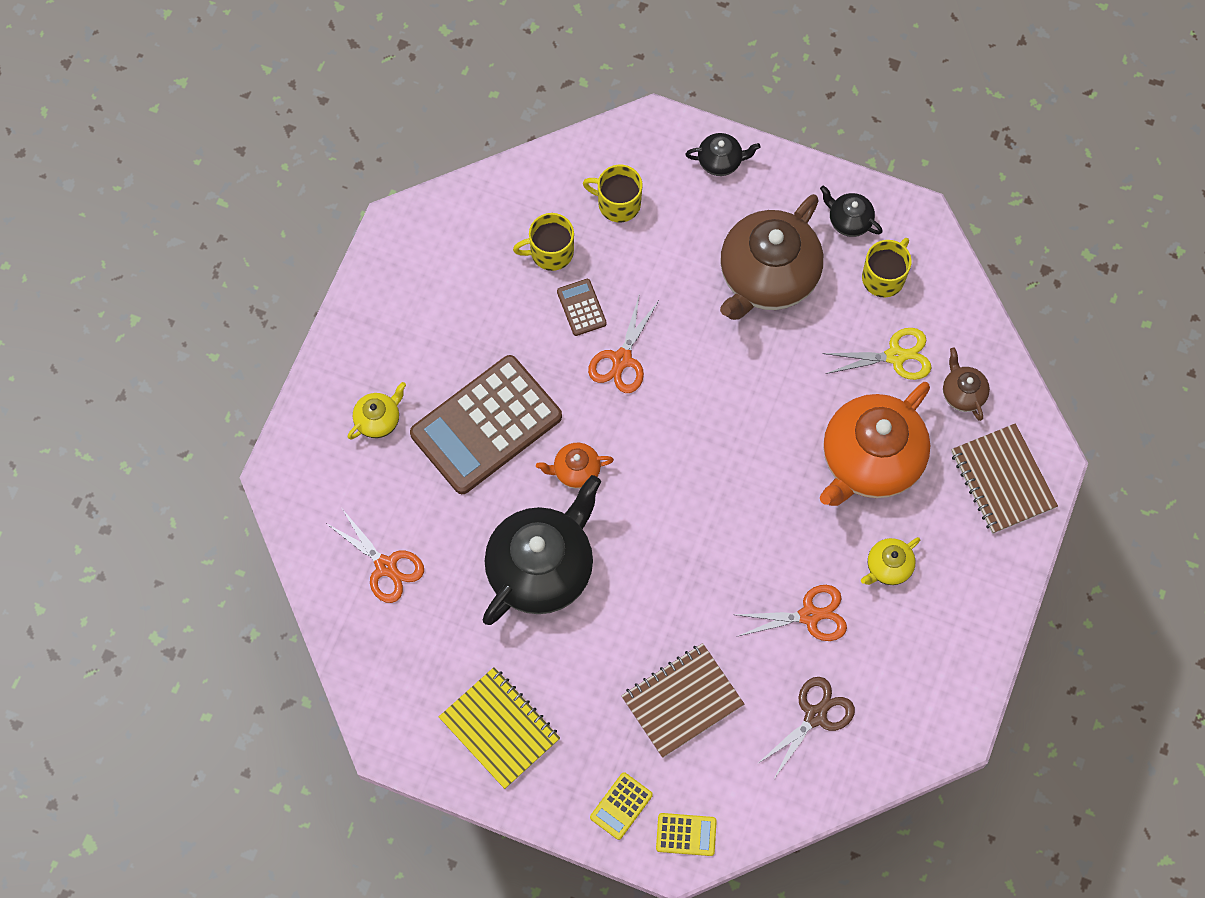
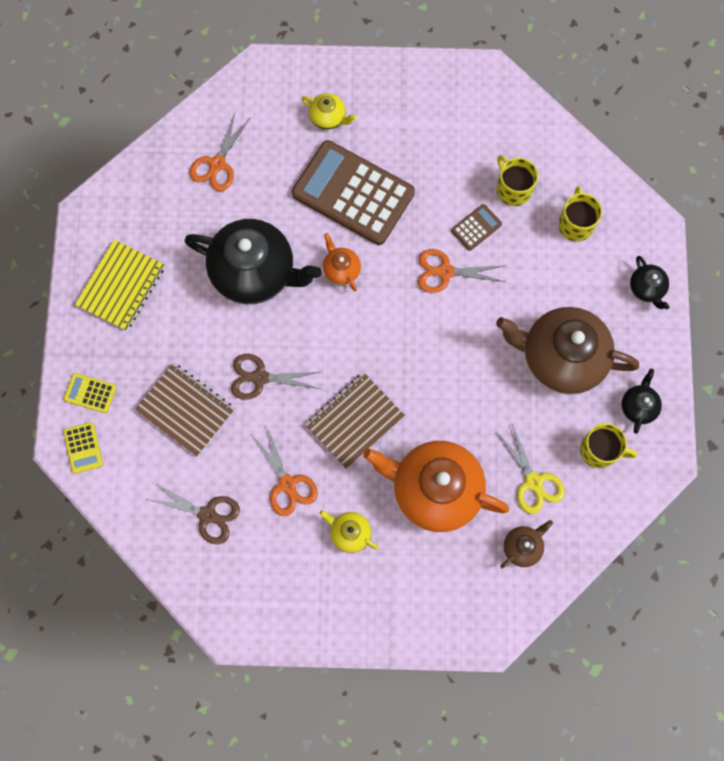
camera: 70 degrees right, 5 degrees up
brown notebook [951,423,1058,534] -> brown notebook moved to [306,373,405,469]
none -> brown scissors [231,354,320,400]

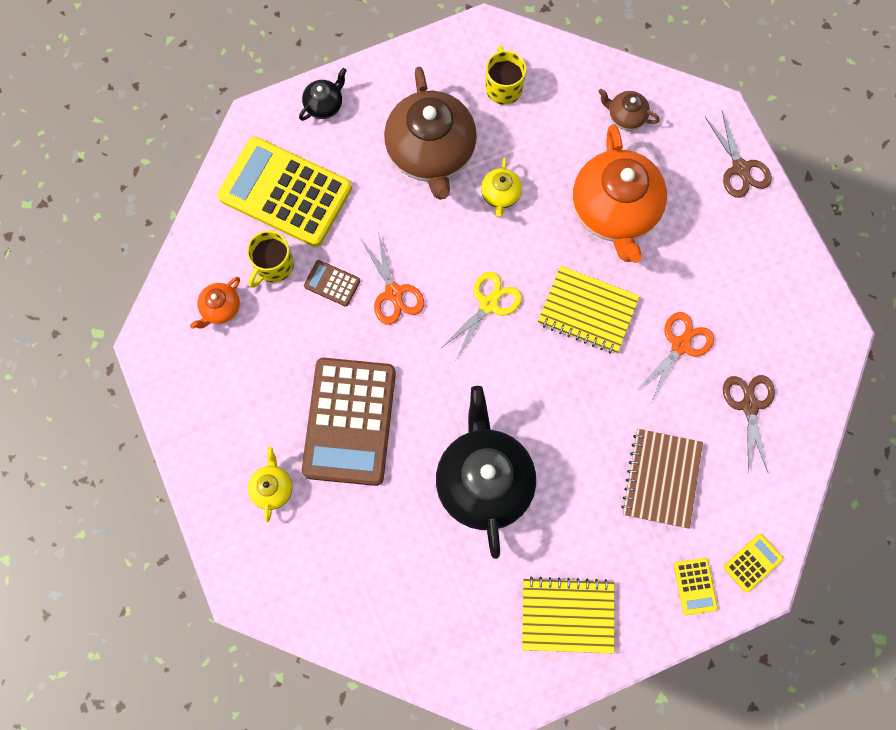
camera: 115 degrees left, 0 degrees up
orange scissors [189,113,250,191] -> none
brown scissors [231,354,320,400] -> brown scissors moved to [705,111,772,198]
brown notebook [306,373,405,469] -> yellow notebook [538,266,640,354]
yellow teapot [319,510,378,553] -> yellow teapot moved to [481,157,522,217]
orange teapot [323,233,361,291] -> orange teapot moved to [190,277,240,329]
yellow scissors [495,424,565,514] -> yellow scissors moved to [440,272,522,360]
yellow mug [559,186,602,241] -> yellow calculator [217,137,352,247]
black teapot [621,369,662,434] -> none

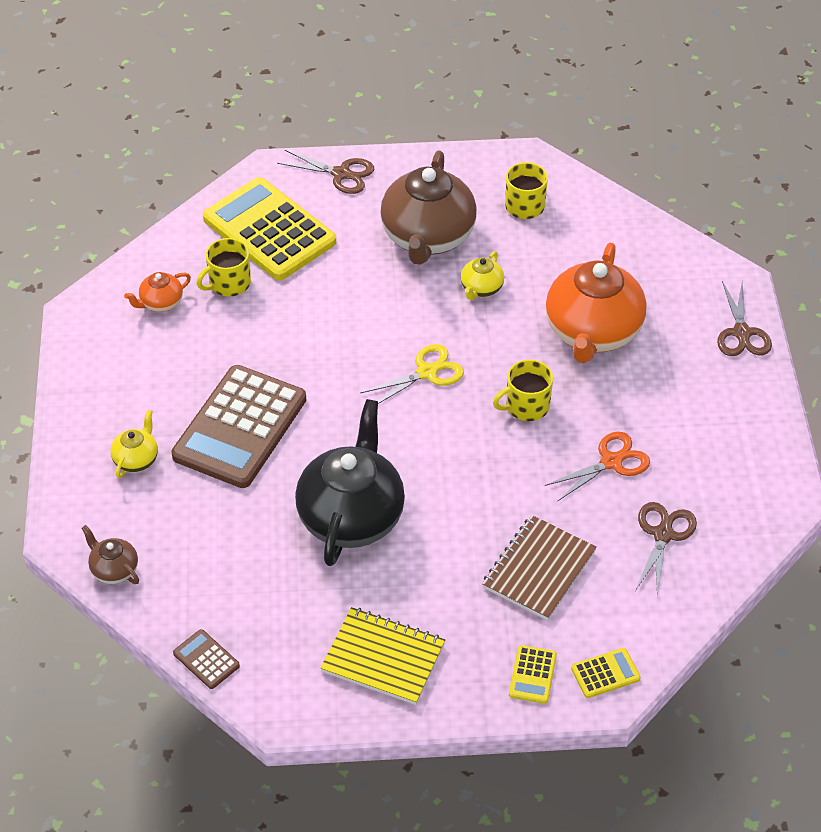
camera: 20 degrees right, 25 degrees down
black teapot [299,68,347,121] -> brown scissors [277,150,374,194]
brown calculator [304,260,360,307] -> brown calculator moved to [173,629,240,689]
orange scissors [362,232,424,325] -> none
yellow notebook [538,266,640,354] -> yellow mug [493,360,553,421]
brown teapot [598,89,660,130] -> brown teapot moved to [82,525,139,584]

